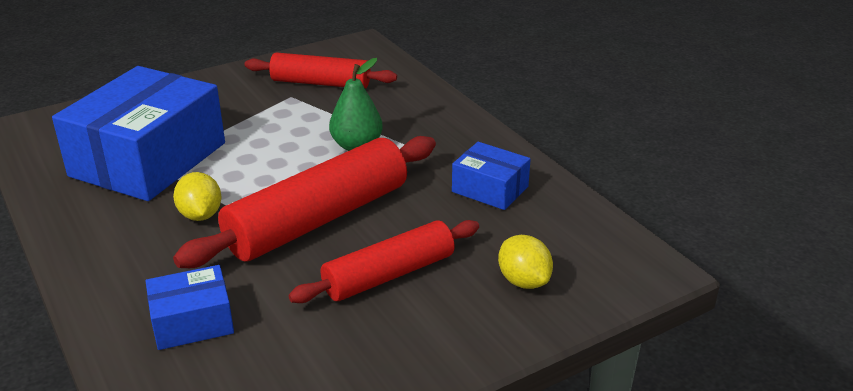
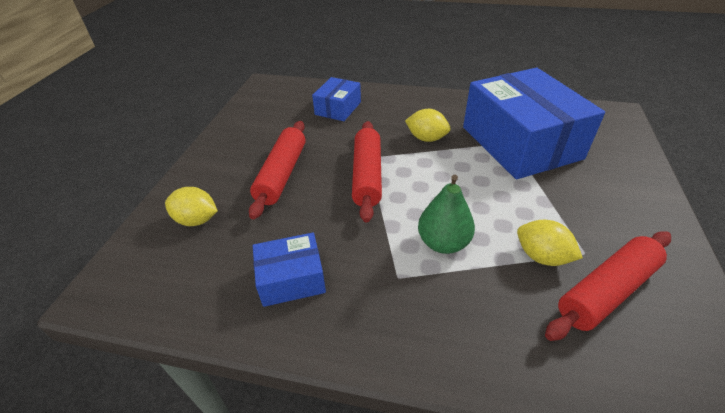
camera: 135 degrees right, 10 degrees up
red rolling pin [173,136,436,268] -> red rolling pin [352,121,382,223], size x0.64
none -> yellow lemon [517,220,583,266]

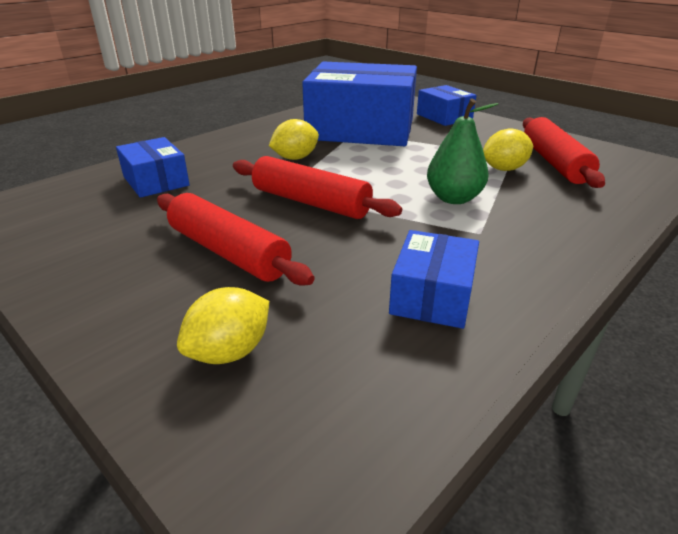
camera: 60 degrees left, 10 degrees down
none -> blue box [417,85,476,126]

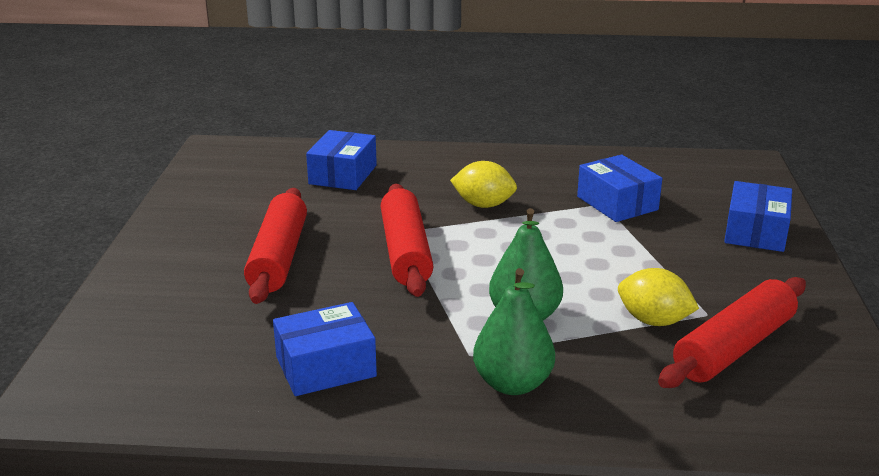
camera: 50 degrees right, 5 degrees down
yellow lemon [177,287,269,364] -> none
blue box [302,62,417,146] -> blue box [577,155,662,222], size x0.48
none -> green pear [473,268,555,395]

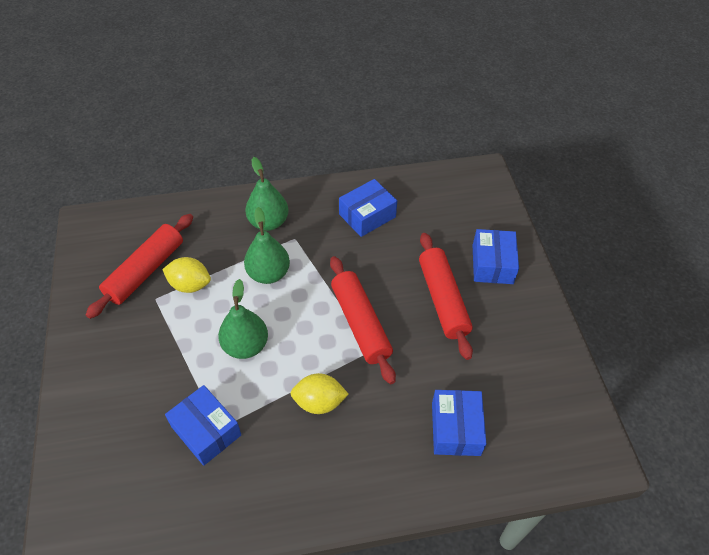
camera: 165 degrees right, 25 degrees up
blue box [724,181,792,252] -> blue box moved to [473,229,519,284]
none -> green pear [218,279,268,359]

